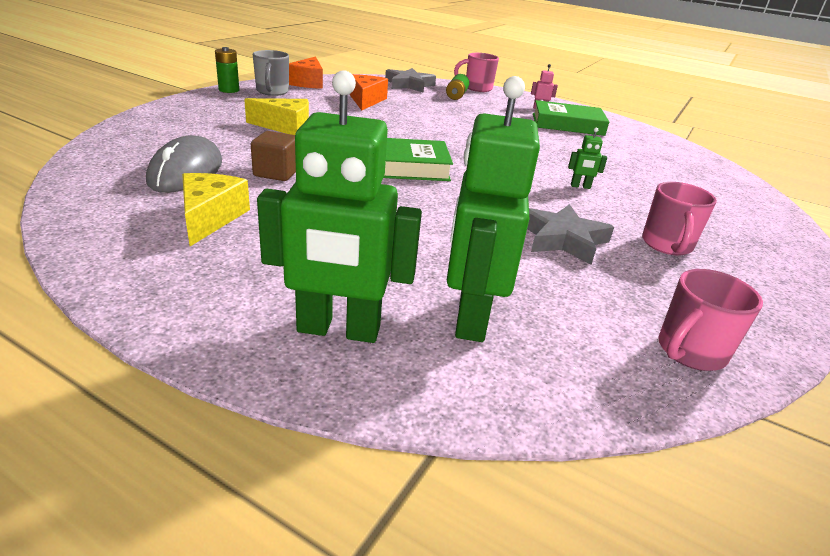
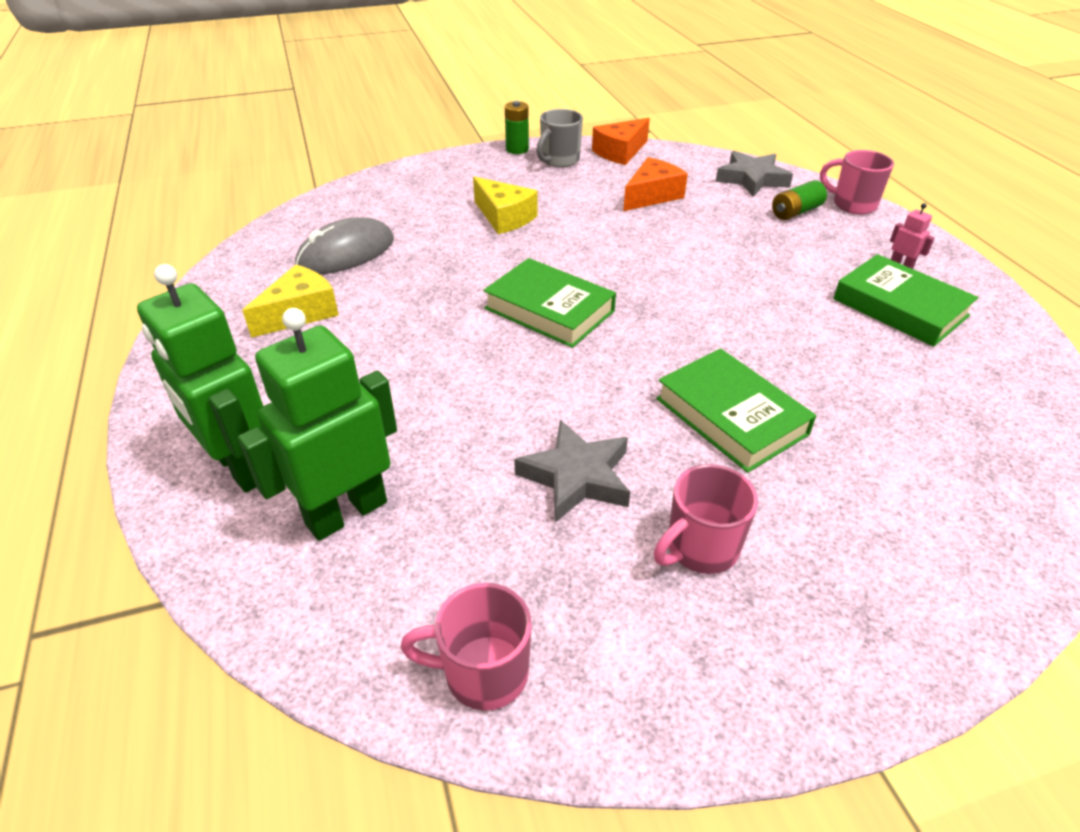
camera: 45 degrees right, 10 degrees up
brown cube [251,131,296,181] -> none
green robot [568,128,607,189] -> green book [656,348,816,473]

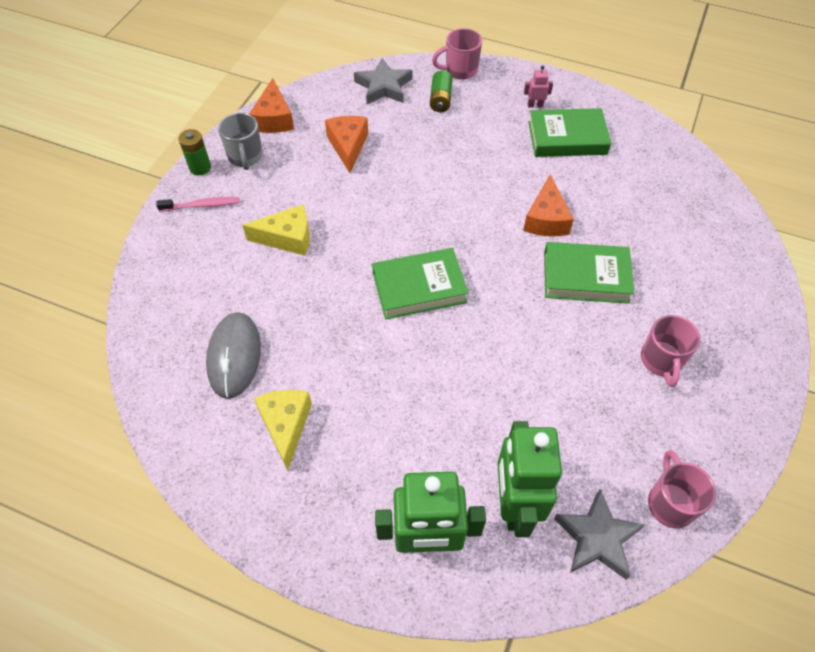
camera: 50 degrees left, 15 degrees up
pink mug [400,583,532,711] -> pink mug turned 135 degrees clockwise [648,450,716,528]
grey star [514,420,630,523] -> grey star moved to [554,489,645,579]
none -> pink toothbrush [156,197,240,211]
none -> orange cheese [523,174,574,236]

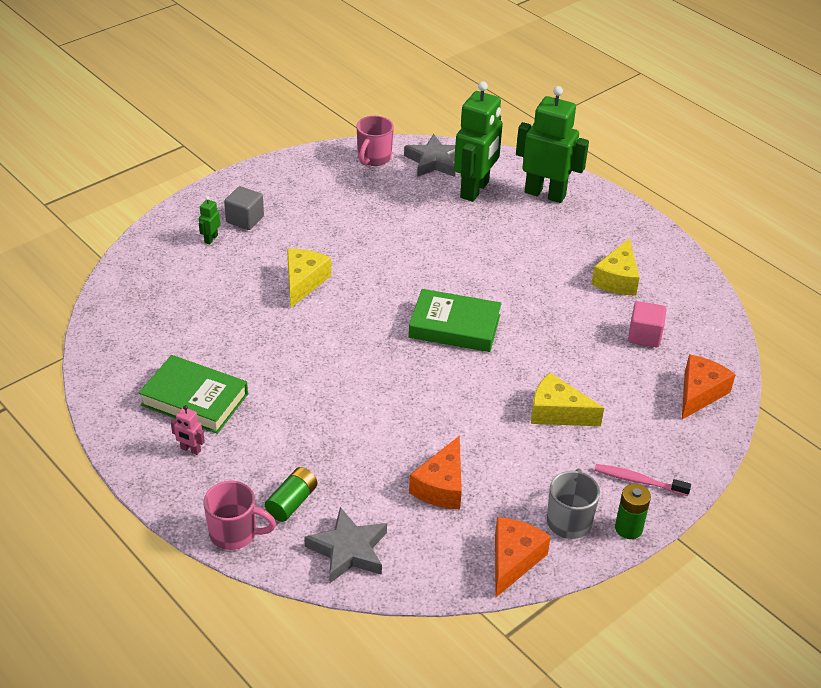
camera: 155 degrees left, 15 degrees down
grey mouse [206,312,261,399] -> pink cube [628,301,666,347]
orange cheese [523,174,574,236] -> orange cheese moved to [682,354,736,419]
green book [544,242,634,303] -> yellow cheese [287,249,331,307]
pink mug [641,315,701,387] -> none
none -> green robot [199,196,220,244]
none -> grey cube [224,186,264,230]

